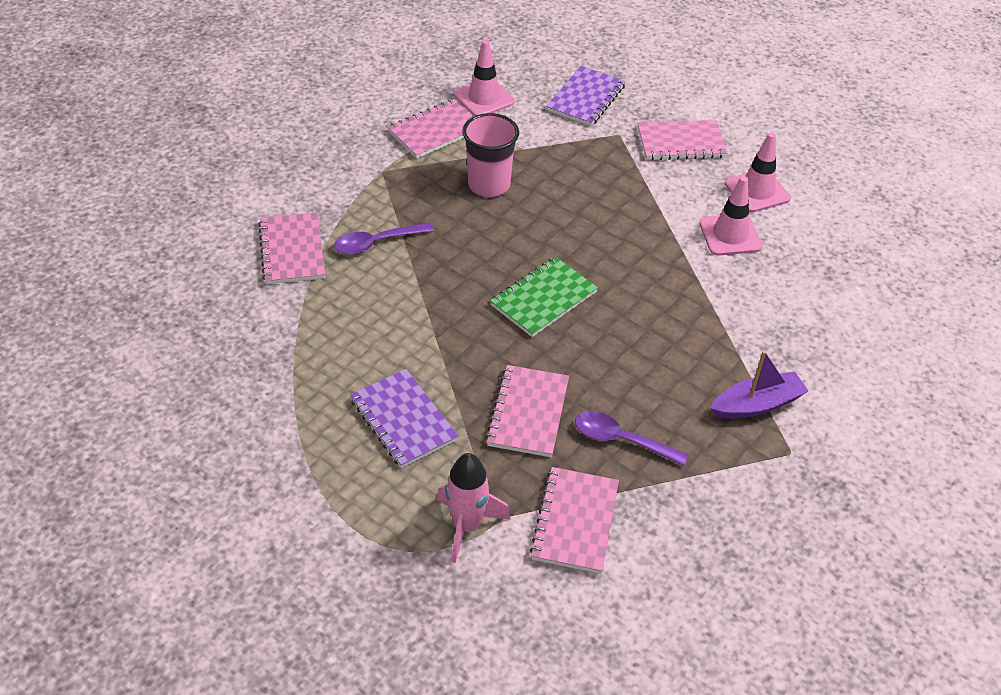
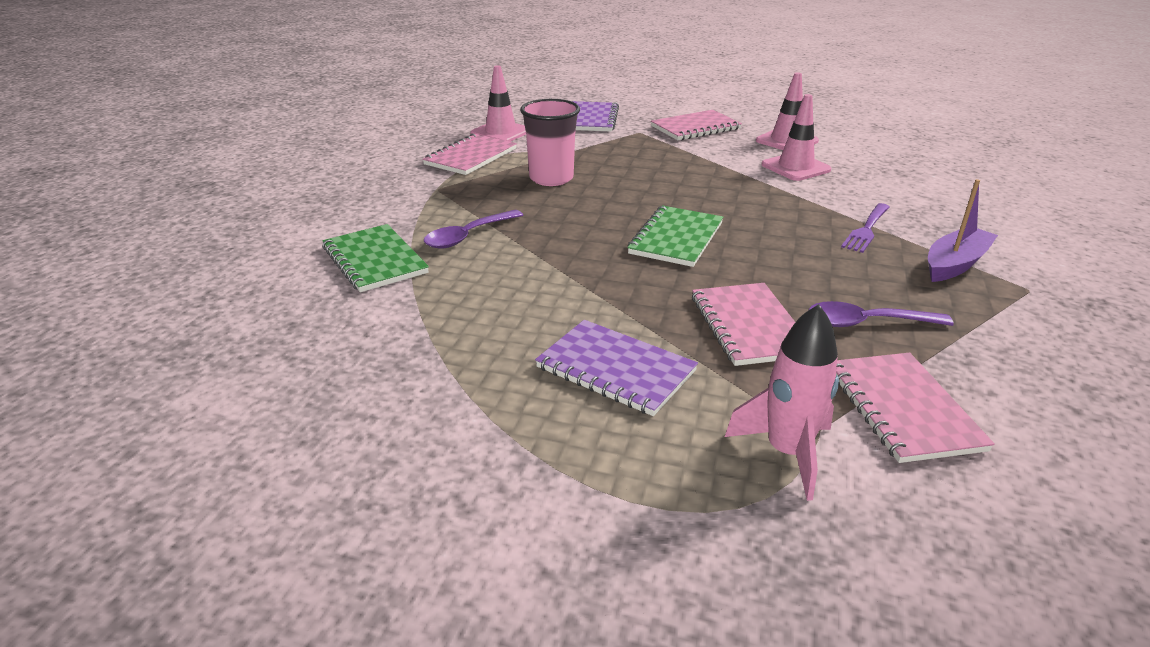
camera: 20 degrees left, 15 degrees down
pink notebook [258,212,325,285] -> green notebook [322,224,429,292]
none -> purple fork [841,203,890,253]

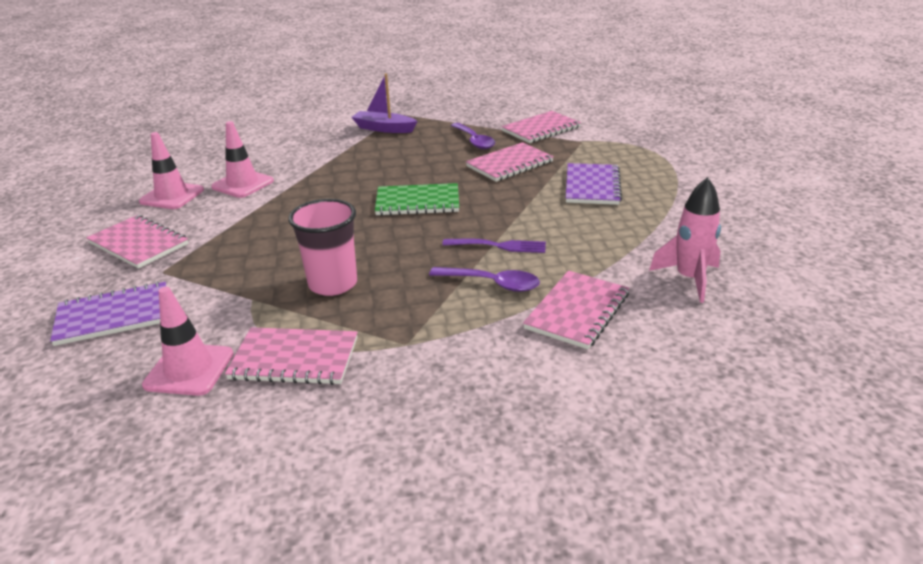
camera: 115 degrees left, 0 degrees up
green notebook [322,224,429,292] -> pink notebook [523,271,629,349]
pink rocket [725,304,839,501] -> pink rocket moved to [649,177,721,303]
purple fork [841,203,890,253] -> purple fork moved to [442,239,546,253]

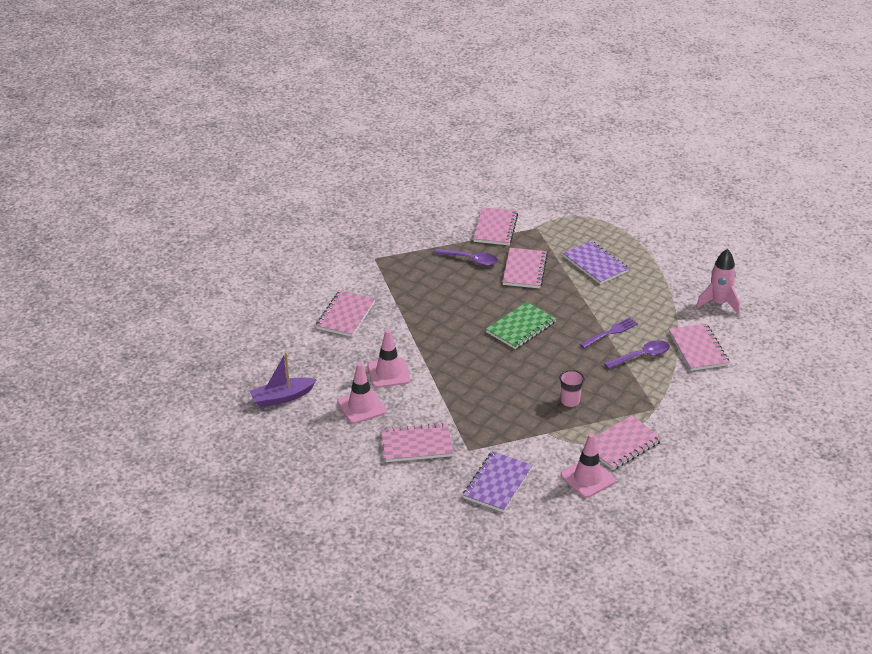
camera: 45 degrees left, 5 degrees up
pink cup [288,199,357,296] -> pink cup [559,370,585,407], size x0.59
purple boat [351,73,418,133] -> purple boat moved to [250,353,317,407]
none -> pink notebook [316,291,375,337]

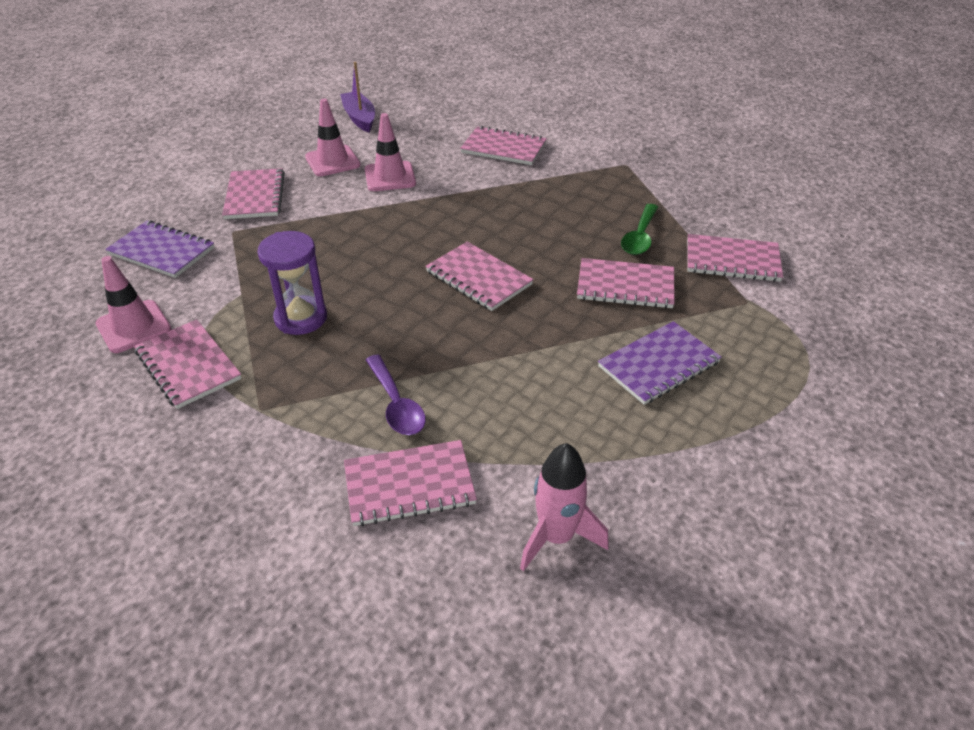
camera: 90 degrees right, 5 degrees up
purple spoon [434,248,498,266] -> green spoon [621,204,658,255]
green notebook [486,302,556,349] -> pink notebook [425,242,534,311]
pink cup [559,370,585,407] -> purple hourglass [257,231,327,335]
purple fork [580,317,638,348] -> none

